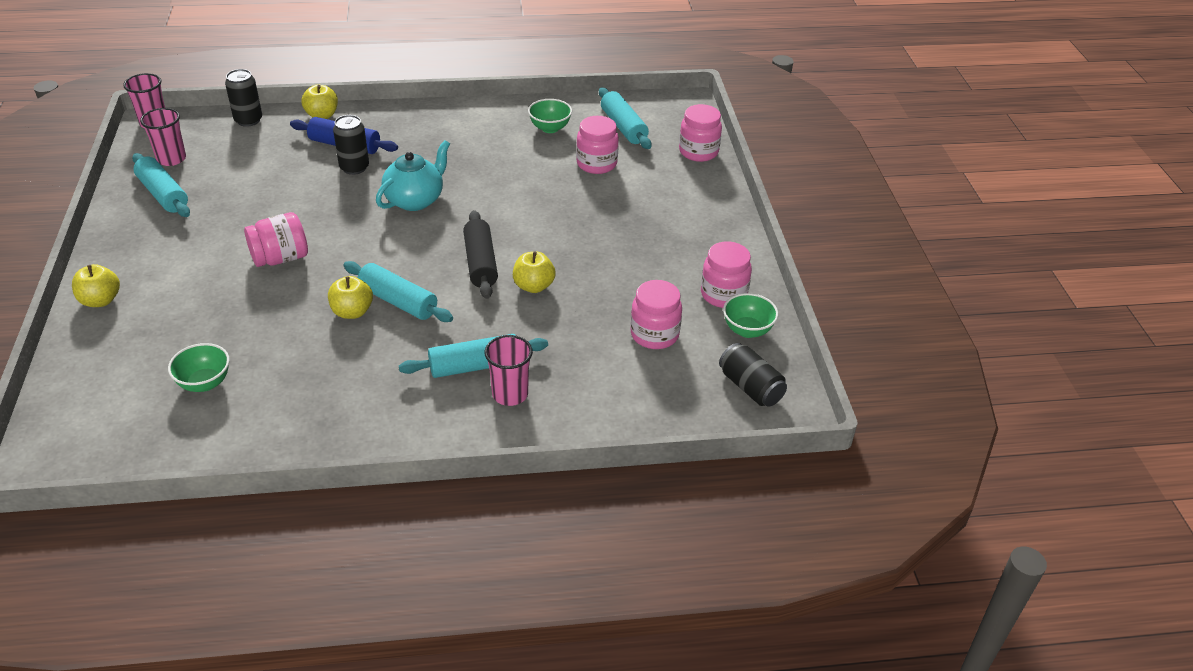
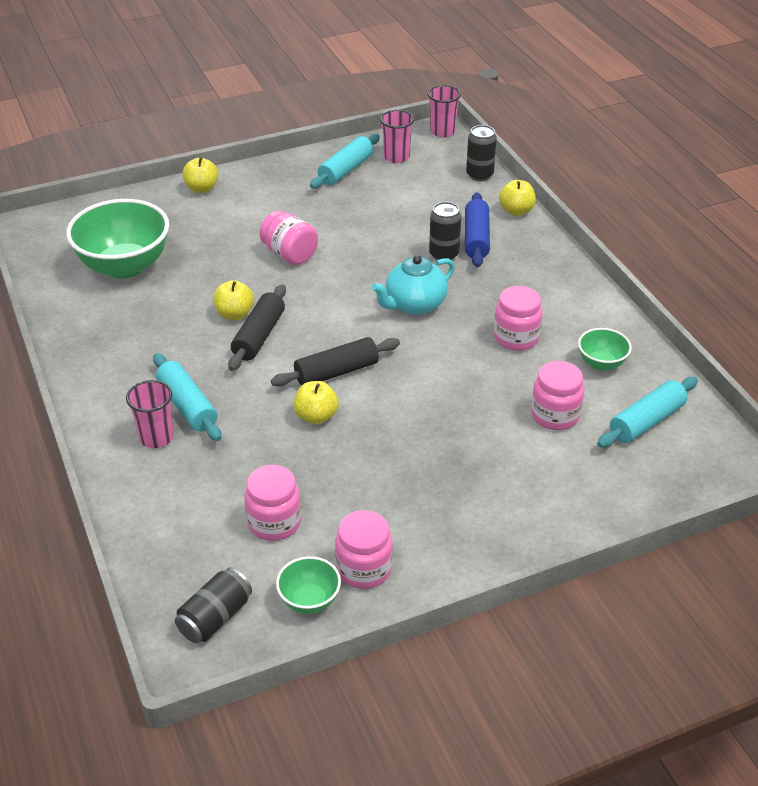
camera: 75 degrees right, 0 degrees up
green bowl [168,343,230,392] -> green bowl [66,199,169,279], size x2.08
turquoise rolling pin [344,261,453,322] -> black rolling pin [228,284,286,371]
turquoise teapot [376,140,450,211] -> turquoise teapot turned 120 degrees clockwise [371,255,455,315]
pink jar [679,104,722,162] -> pink jar moved to [494,286,543,351]

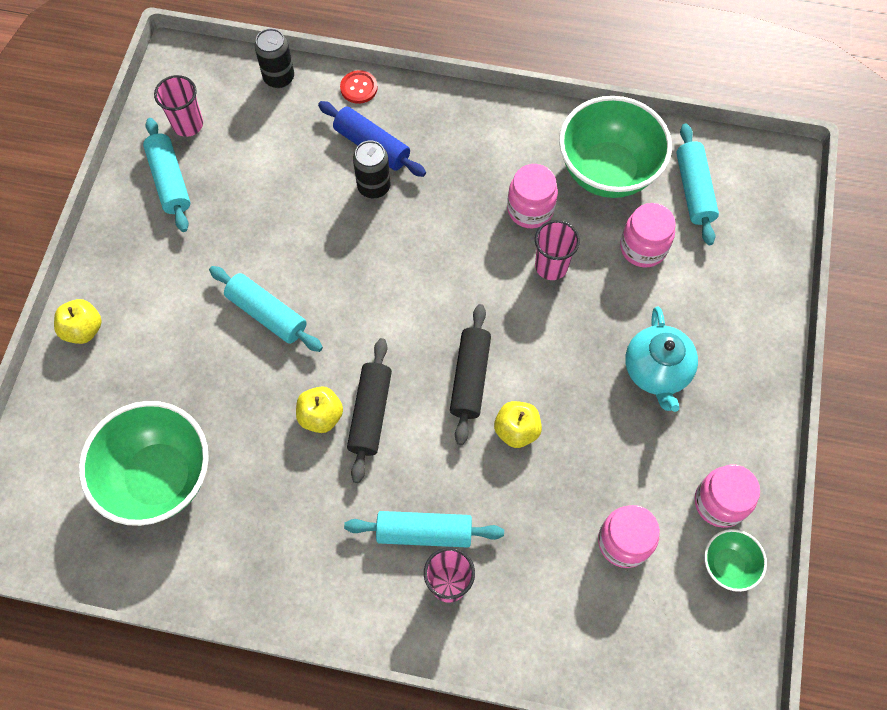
camera: 55 degrees left, 25 degrees up
black can [175,567,252,643] -> none
black rolling pin [228,284,286,371] -> black rolling pin turned 45 degrees clockwise [347,338,392,483]
pink jar [259,211,318,265] -> turquoise rolling pin [209,266,323,352]
turquoise teapot [371,255,455,315] -> turquoise teapot moved to [625,306,698,412]
pink cup [428,85,461,137] -> pink cup moved to [535,220,580,280]
yellow apple [499,180,536,216] -> red button [340,70,378,104]
green bowl [578,328,632,371] -> green bowl [559,96,672,198], size x2.08

